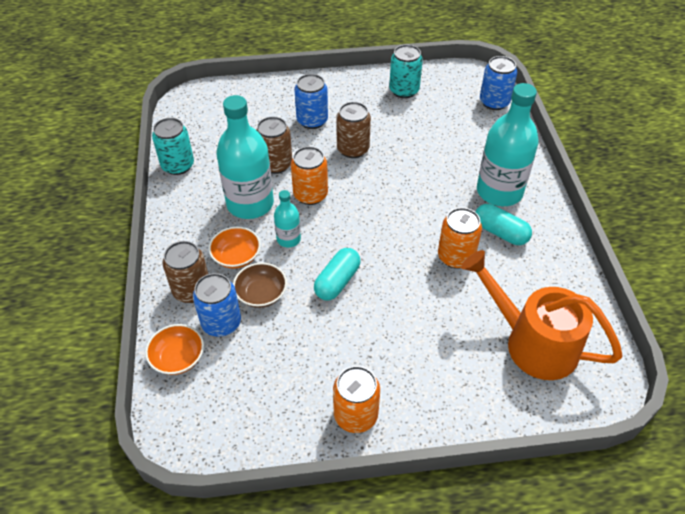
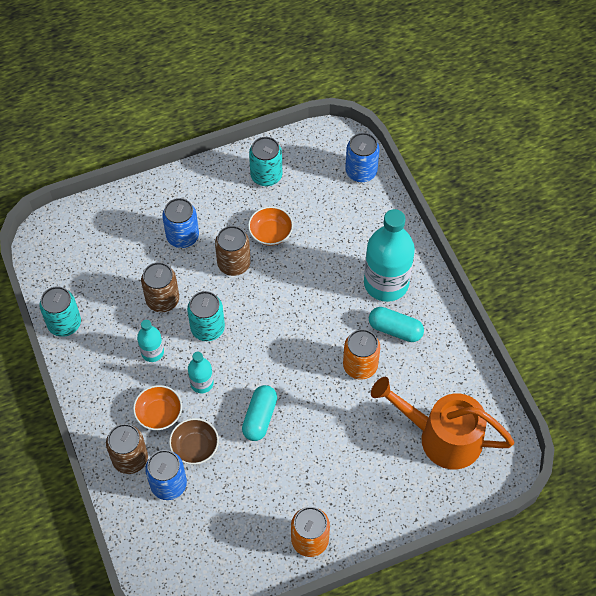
camera: 15 degrees left, 10 degrees up
orange bowl [145,324,204,375] -> orange bowl moved to [248,206,293,246]
turquoise bottle [216,95,274,219] -> turquoise bottle [137,320,164,362], size x0.49
orange can [291,146,328,205] -> turquoise can [187,291,225,341]

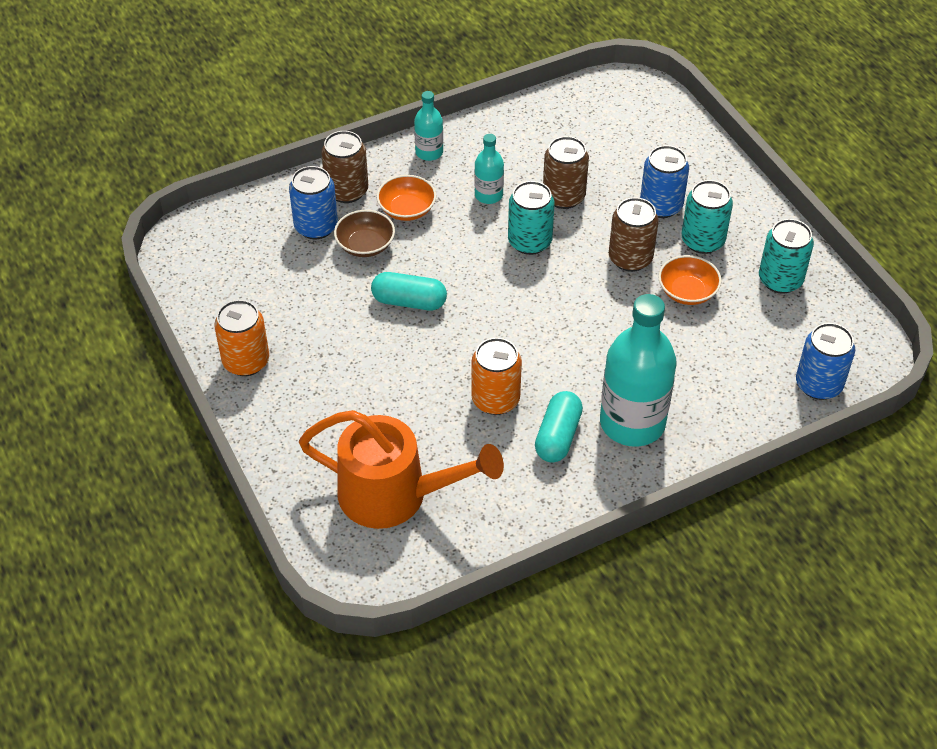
camera: 85 degrees right, 10 degrees down
turquoise can [39,286,81,337] -> turquoise can moved to [681,180,733,254]
turquoise bottle [188,352,214,393] -> turquoise bottle moved to [414,91,443,161]
orange watering can [371,377,515,469] -> orange watering can turned 90 degrees clockwise [299,410,504,529]

